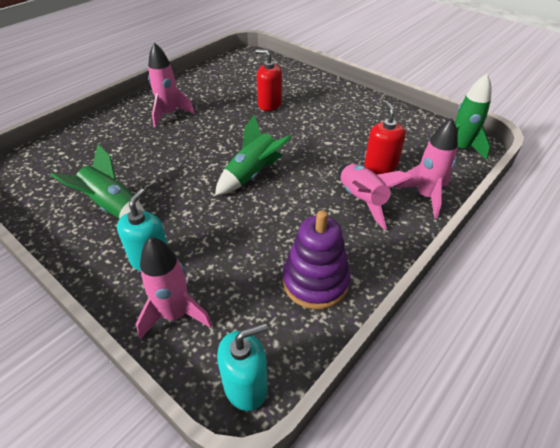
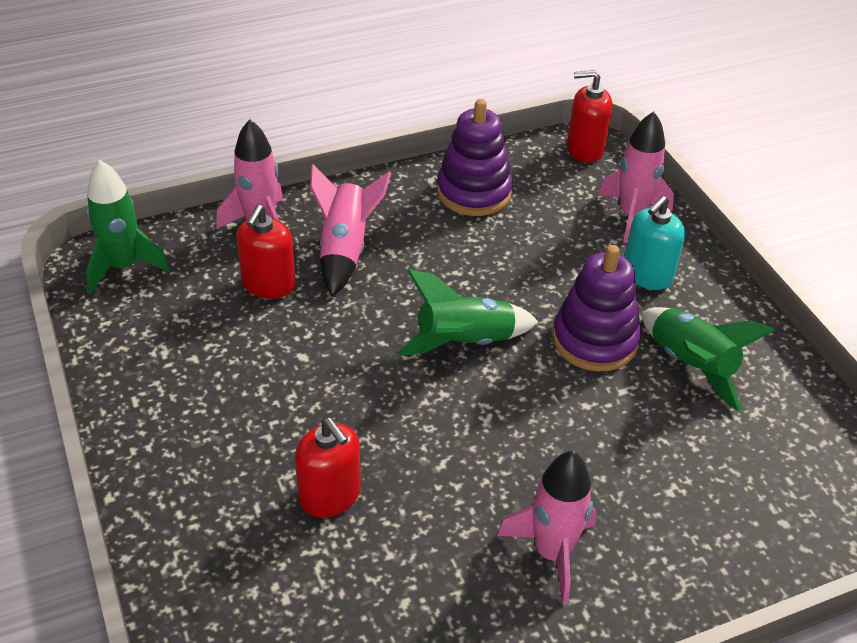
camera: 155 degrees left, 0 degrees up
turquoise soap dispenser [217,323,268,411] -> red soap dispenser [567,70,612,163]
none -> purple stacking toy [552,245,641,372]

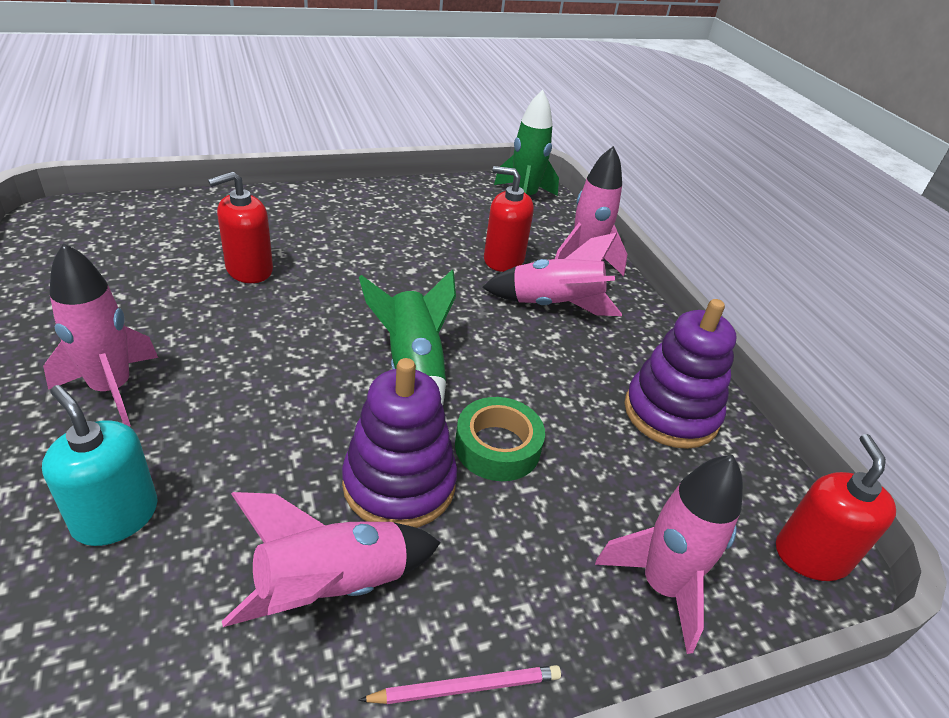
camera: 90 degrees right, 5 degrees down
turquoise soap dispenser [625,196,685,290] -> turquoise soap dispenser moved to [42,385,158,546]
green rocket [642,307,775,411] -> pink rocket [222,492,441,627]
none -> pink pencil [358,665,561,704]
none -> green tape [455,397,545,481]

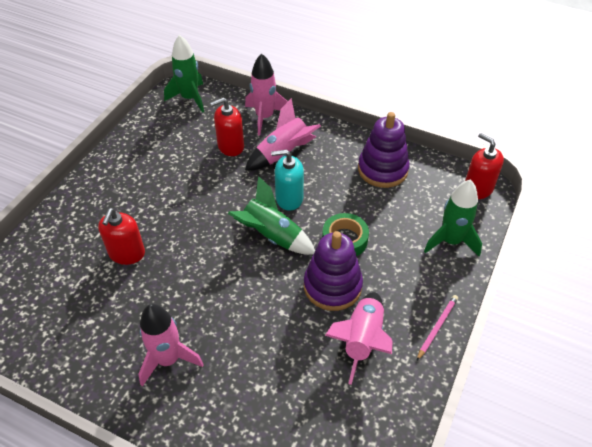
camera: 40 degrees left, 10 degrees up
turquoise soap dispenser [42,385,158,546] -> turquoise soap dispenser moved to [271,149,304,211]
pink rocket [595,455,743,654] -> green rocket [424,179,482,256]

